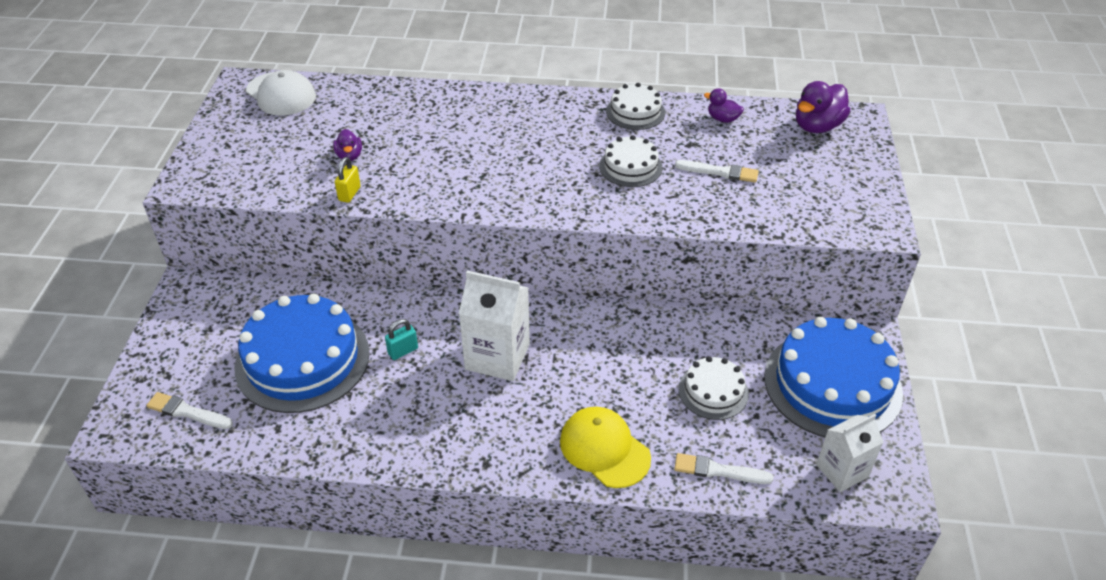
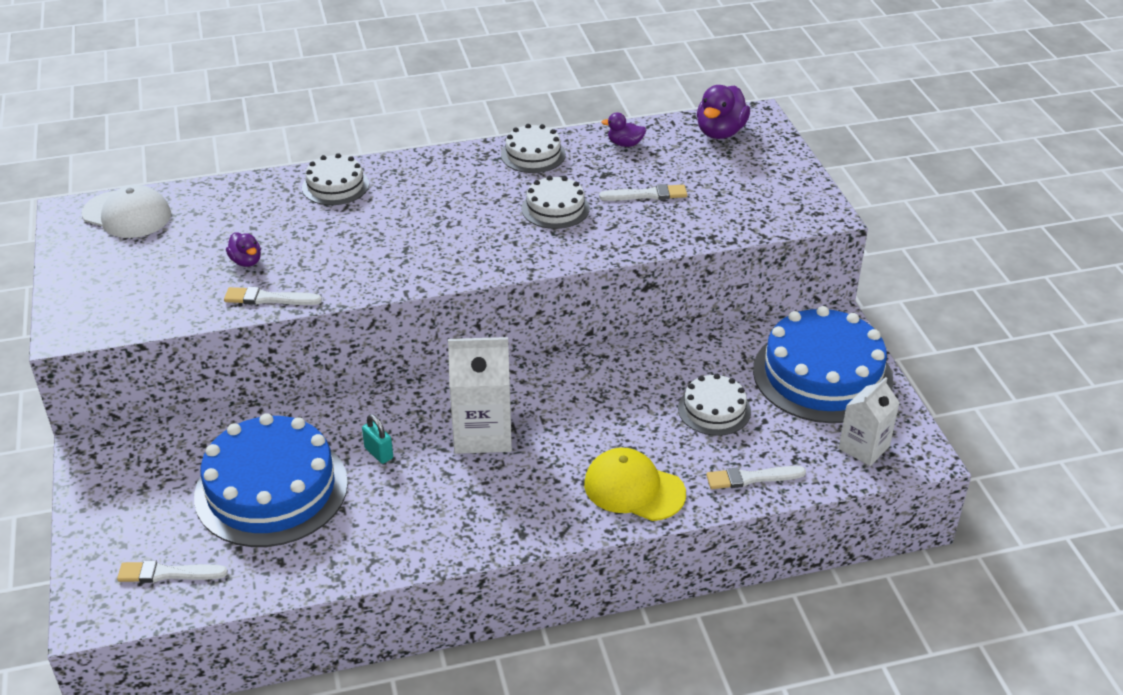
camera: 20 degrees left, 5 degrees down
yellow padlock [335,157,361,203] -> white brush [224,287,322,305]
turquoise padlock [385,319,418,360] -> turquoise padlock turned 75 degrees counterclockwise [362,414,393,464]
none -> white cake [302,153,369,205]

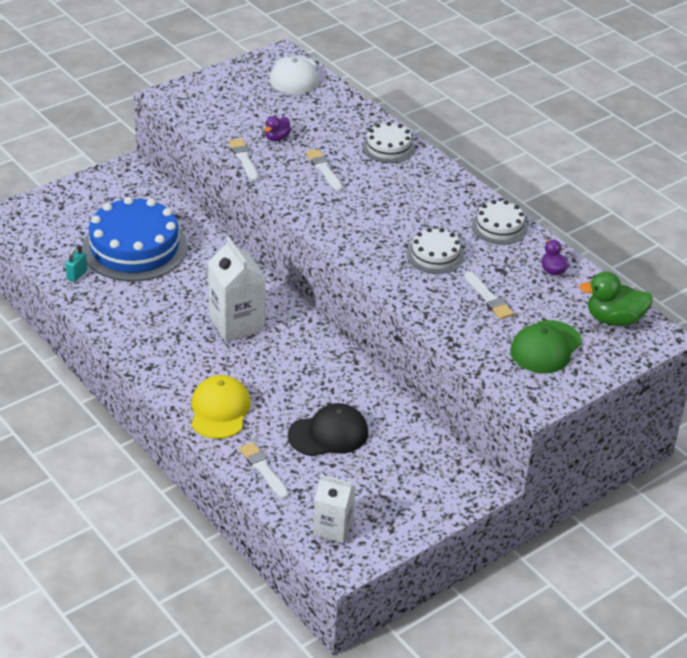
camera: 65 degrees right, 0 degrees up
white brush [117,561,228,583] -> white brush moved to [306,149,343,192]
turquoise padlock [362,414,393,464] -> turquoise padlock moved to [65,244,88,282]
white cake [678,374,751,436] -> black cap [288,403,368,456]
purple duck [697,85,750,139] -> green duck [579,271,653,326]
blue cake [753,306,893,423] -> none
none -> green cap [510,320,582,373]

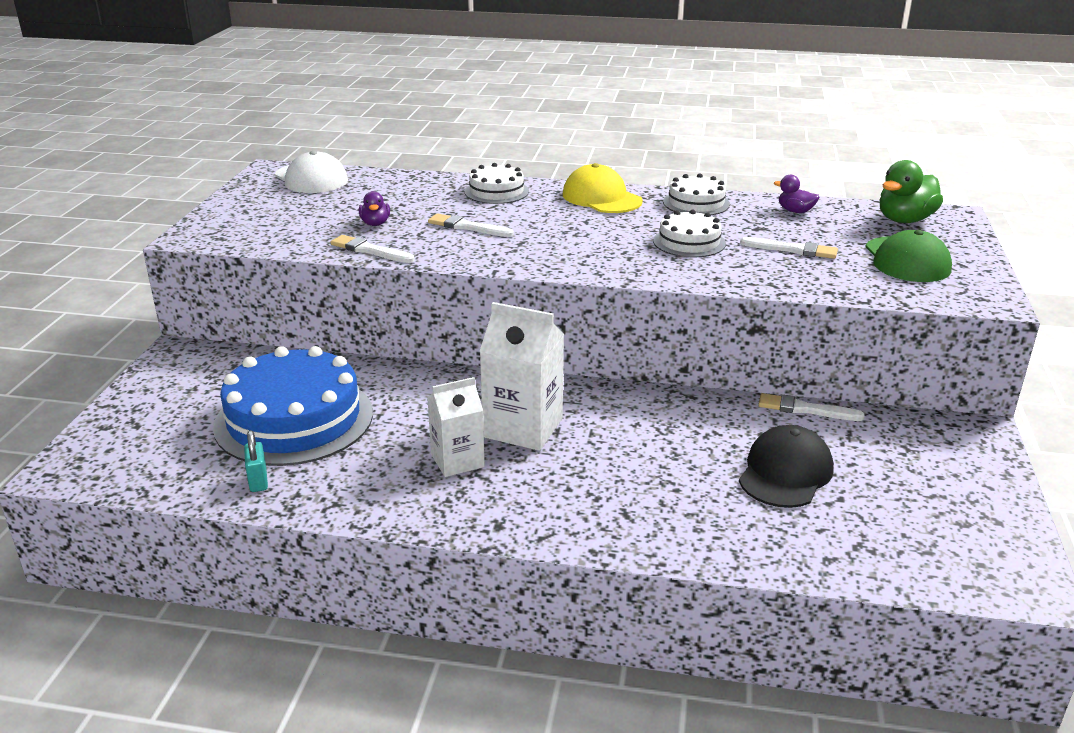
camera: 40 degrees left, 10 degrees down
yellow cap [192,375,251,439] -> yellow cap moved to [563,163,643,213]
white brush [239,442,289,499] -> white brush moved to [759,393,865,421]
white carton [313,475,356,543] -> white carton moved to [427,377,485,477]

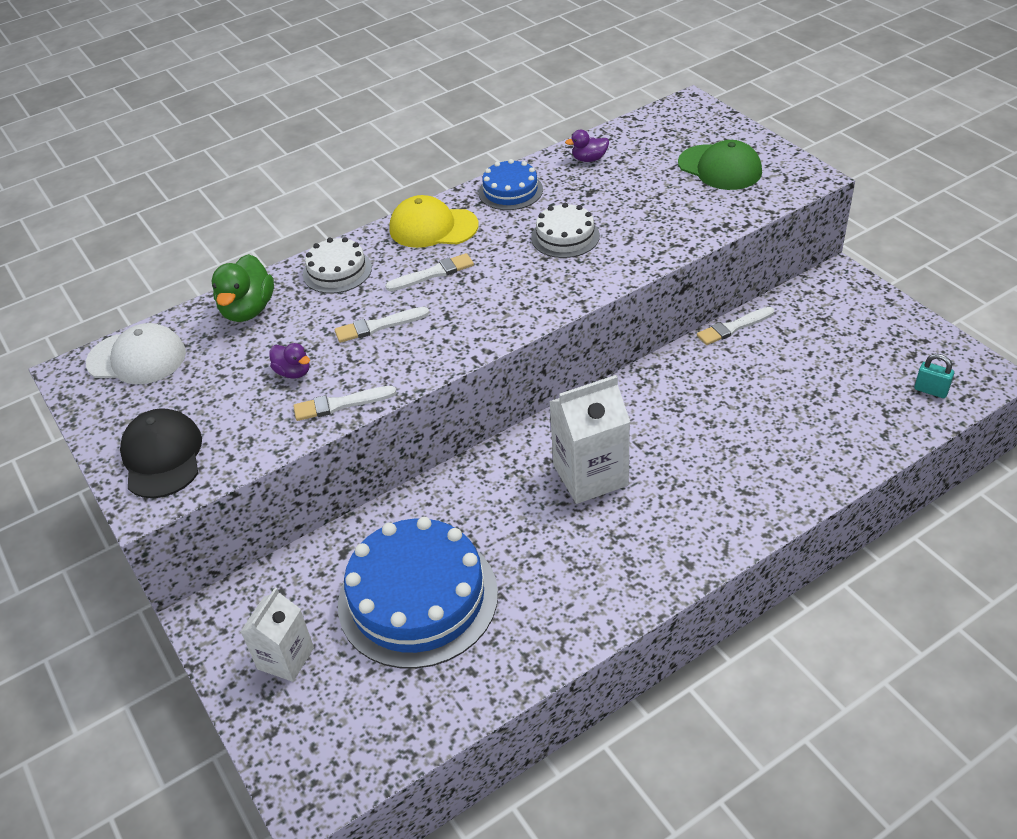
camera: 40 degrees left, 15 degrees up
turquoise padlock [244,430,268,492] -> turquoise padlock moved to [914,354,954,398]
white carton [427,377,485,477] -> white carton moved to [241,588,314,682]
white cake [663,174,730,215] -> blue cake [479,159,543,210]
black cap [739,425,834,508] -> black cap moved to [120,408,202,498]
white brush [740,237,838,259] -> white brush moved to [385,253,474,291]
green duck [879,160,943,223] -> green duck moved to [212,254,274,322]

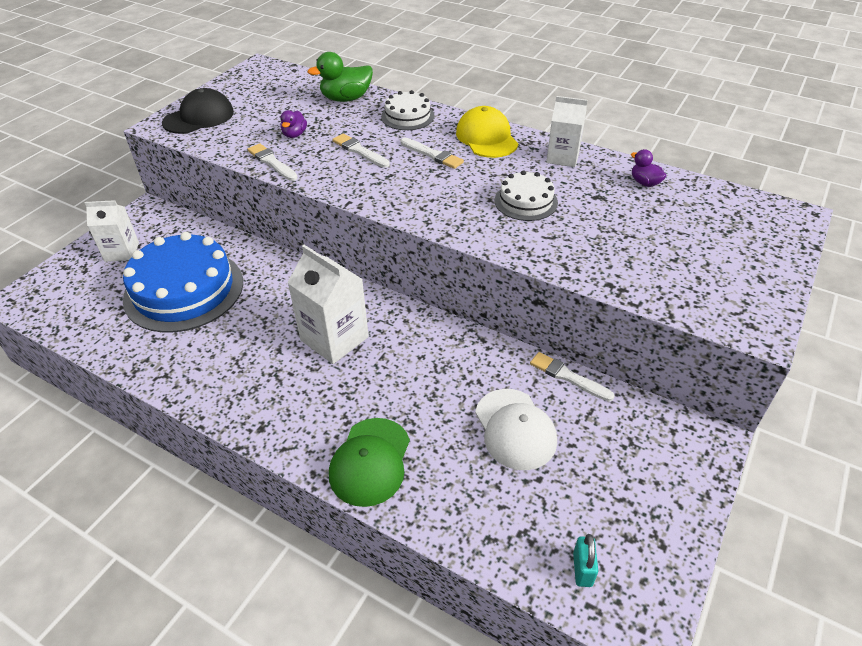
camera: 60 degrees right, 0 degrees up
white cap [86,323,186,384] -> white cap moved to [475,389,557,470]
blue cake [479,159,543,210] -> white carton [546,96,587,167]
green cap [678,140,762,190] -> green cap moved to [329,418,410,507]

